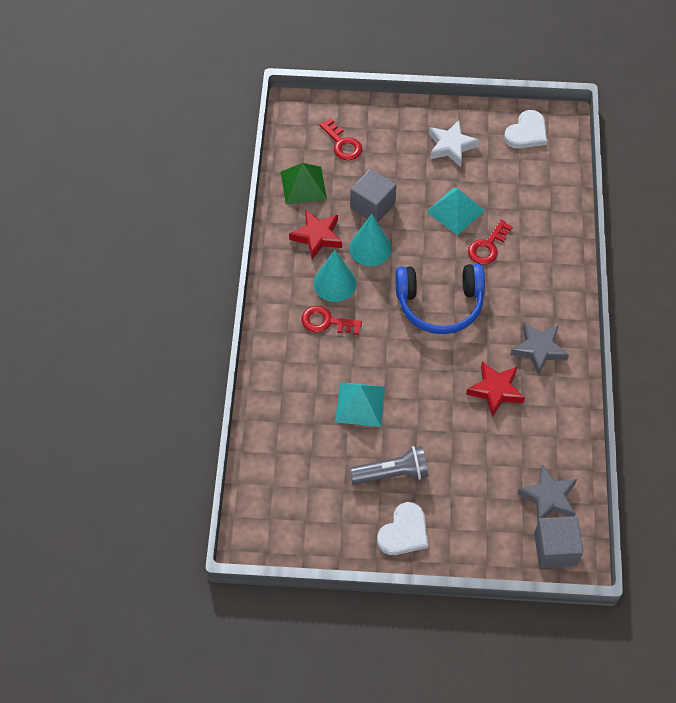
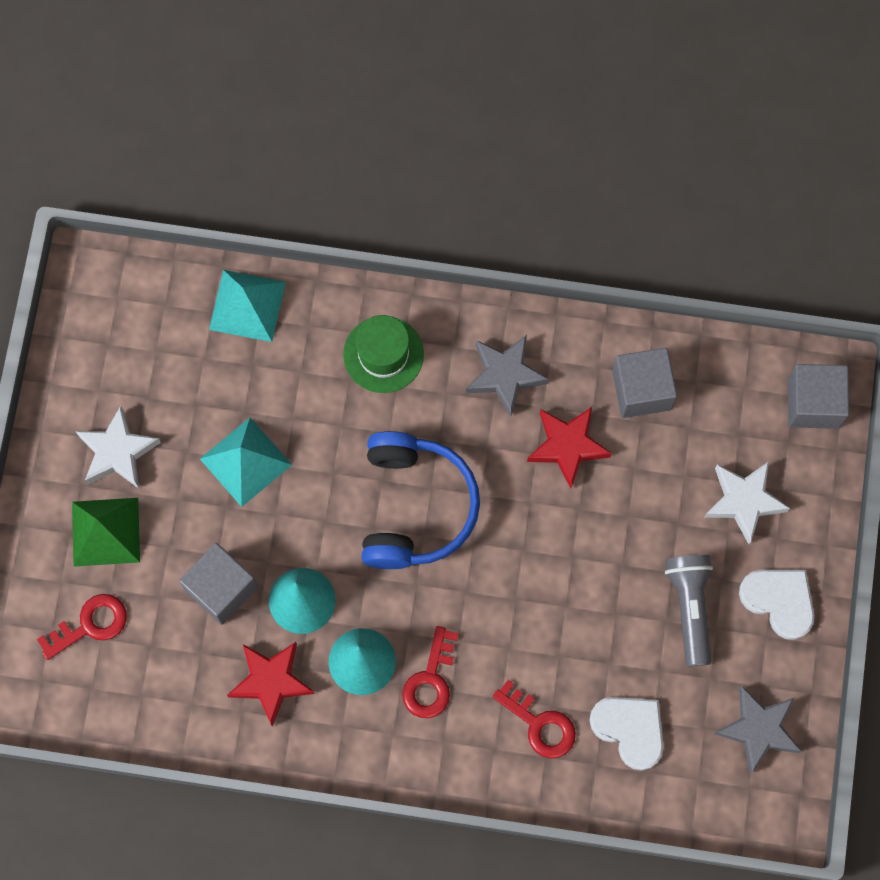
camera: 85 degrees left, 15 degrees up
green pyramid [281,163,327,205] -> green pyramid moved to [72,498,140,567]
turquoise pyramid [335,382,385,427] -> turquoise pyramid moved to [209,270,286,342]
red key [468,220,513,265] -> red key moved to [492,680,576,758]
white heart [504,110,547,148] -> white heart moved to [589,697,664,771]
grey star [517,464,577,524] -> grey star moved to [714,686,801,774]
none -> green hat [343,315,424,393]
none -> grey cube [612,348,677,418]
none -> white star [704,461,790,544]

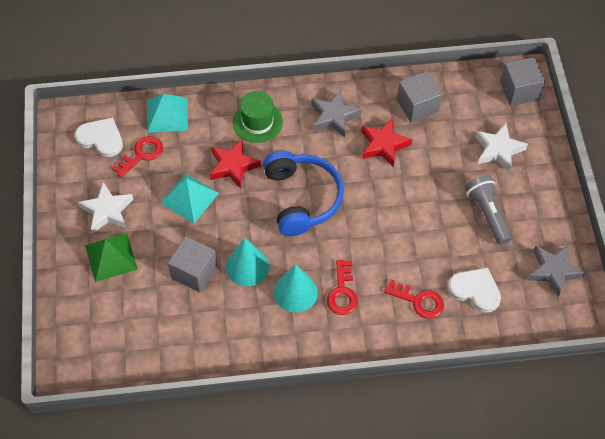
camera: 15 degrees left, 15 degrees down
red key [37,594,127,660] -> red key moved to [112,136,163,178]
red star [227,642,315,727] -> red star moved to [209,139,261,188]
white heart [739,570,814,640] -> white heart moved to [75,117,123,157]

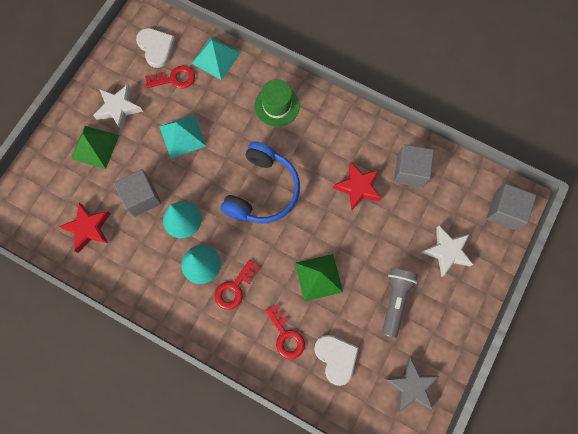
camera: 35 degrees right, 15 degrees up
red star [209,139,261,188] -> red star moved to [58,203,110,253]
grey star [311,90,362,138] -> none
none -> green pyramid [295,254,343,301]

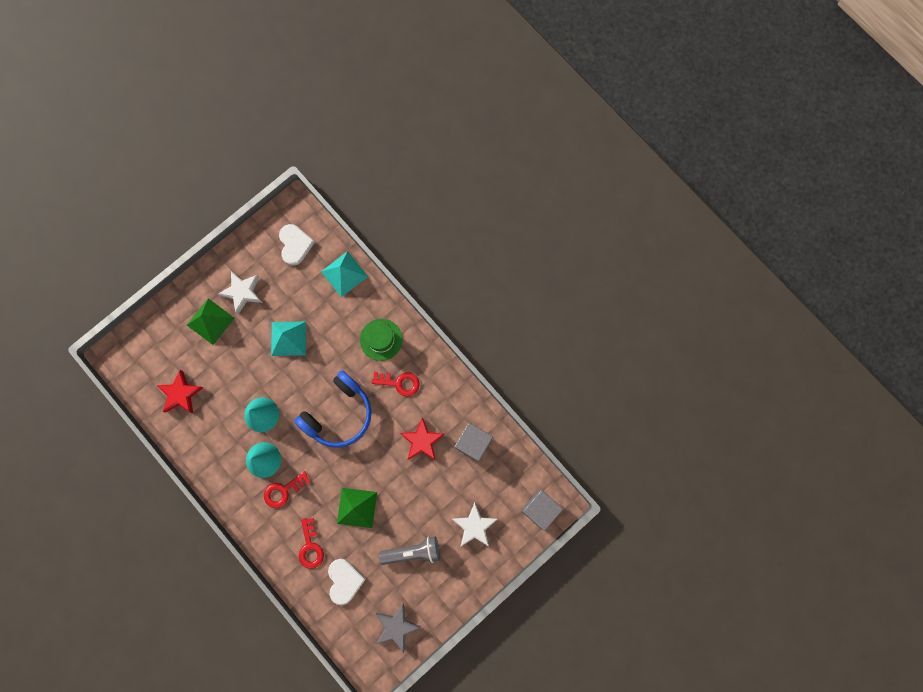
camera: 20 degrees right, 5 degrees up
grey cube [114,169,162,217] -> none
red key [145,66,195,89] -> red key moved to [371,372,420,397]
grey flashlight [382,268,418,338] -> grey flashlight turned 45 degrees clockwise [379,536,440,565]

